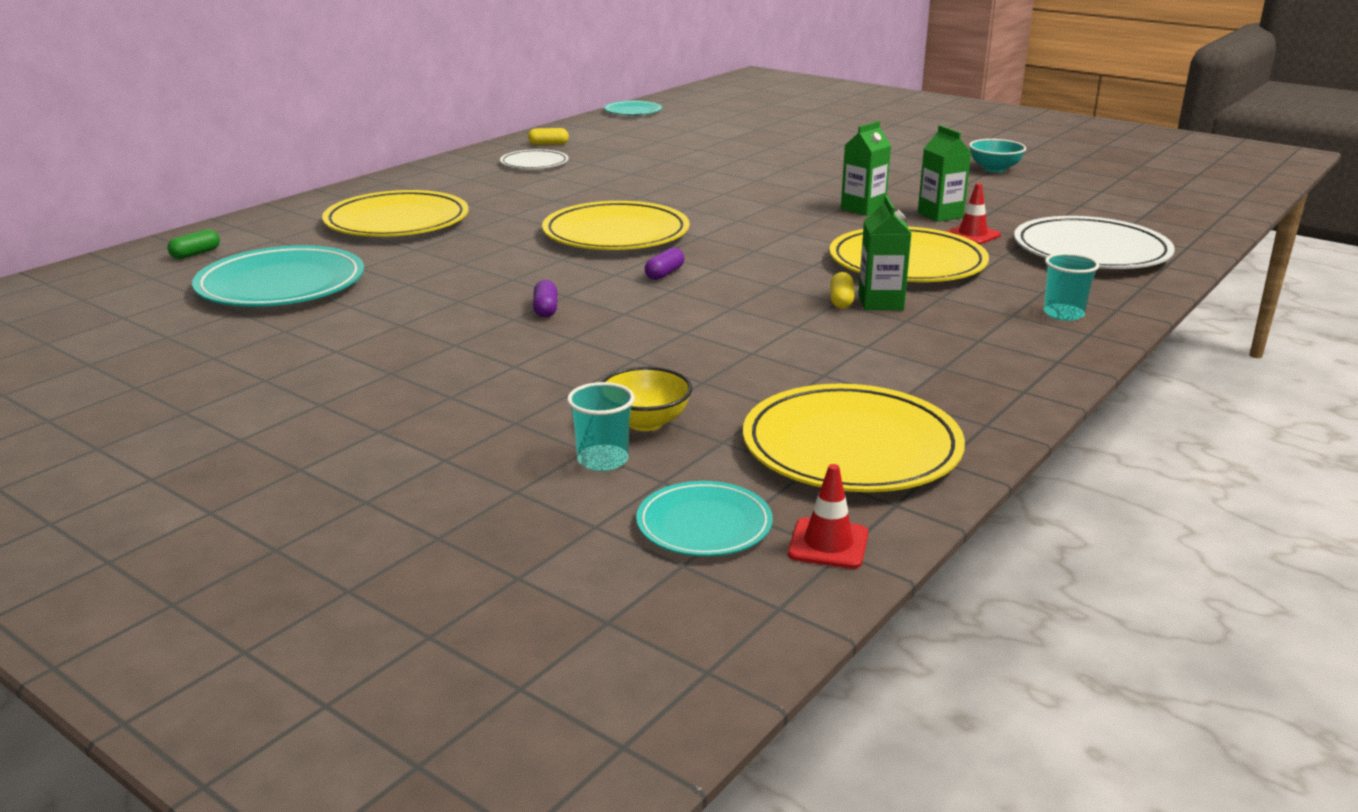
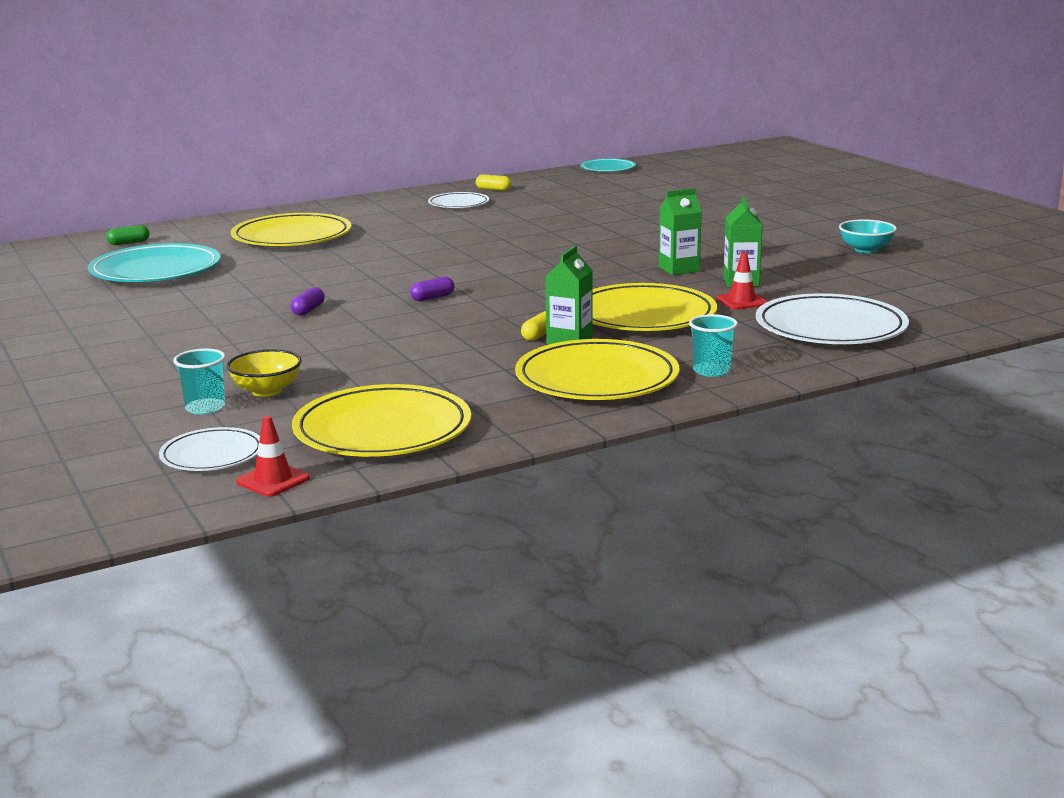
camera: 25 degrees right, 5 degrees down
yellow plate [542,201,690,250] -> yellow plate moved to [515,339,680,400]
turquoise plate [636,481,773,556] -> white plate [159,427,260,471]

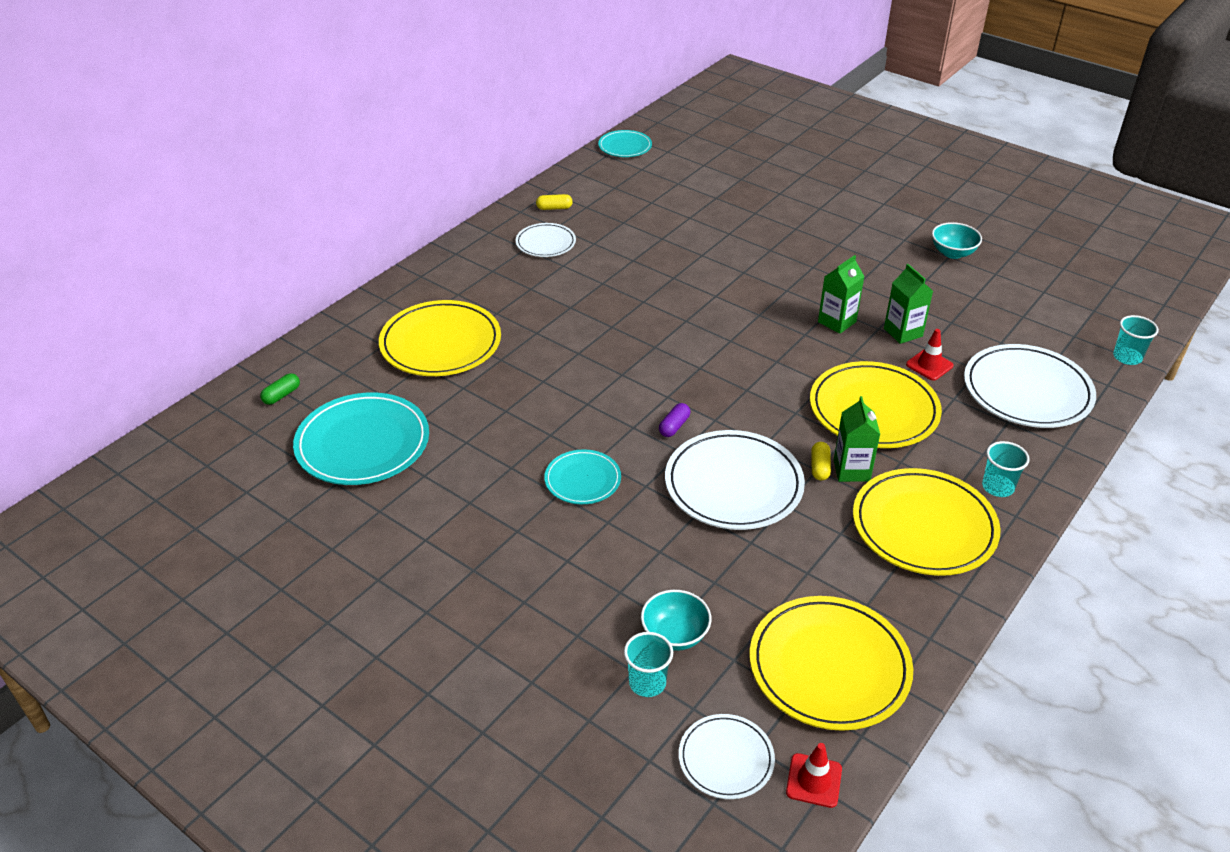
camera: 25 degrees left, 20 degrees up
yellow bowl [227,349,302,397] -> turquoise bowl [641,590,712,651]
purple capsule [291,287,325,316] -> turquoise plate [544,450,621,504]
none -> white plate [665,430,805,530]
none -> turquoise cup [1113,315,1159,365]

